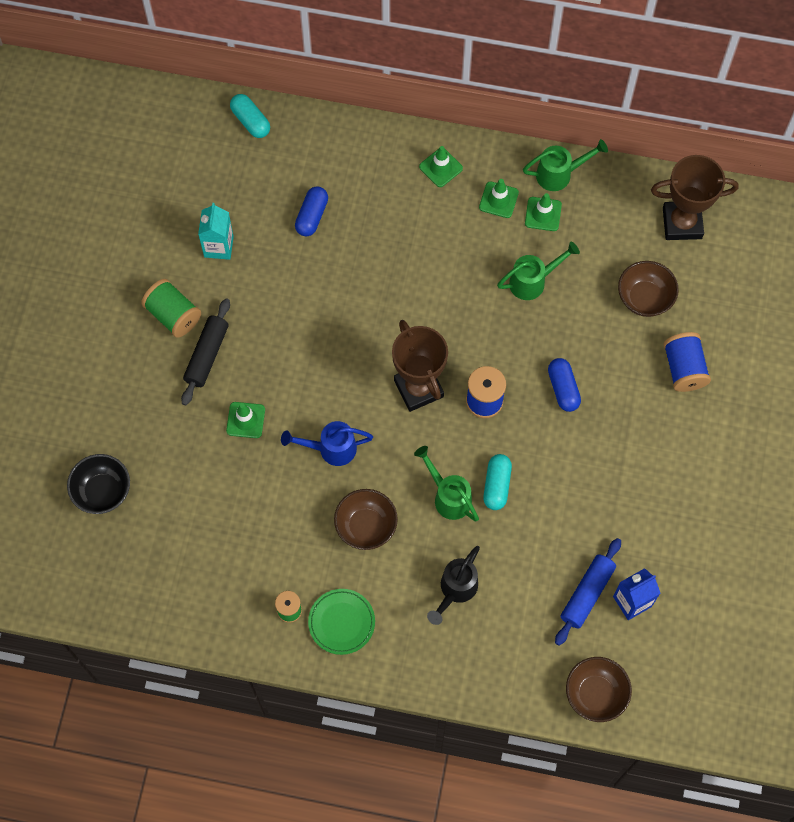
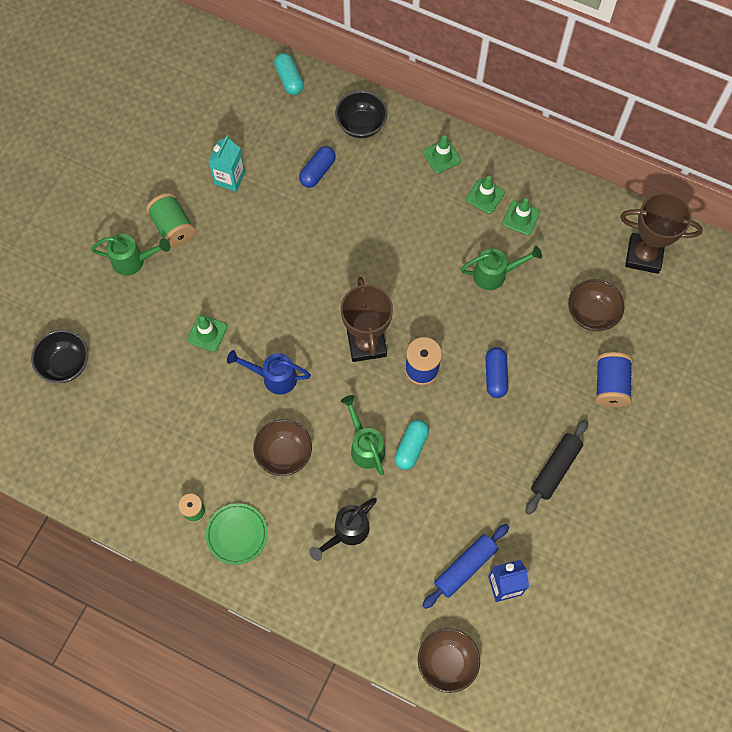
camera: 15 degrees right, 0 degrees up
black rolling pin [181,298,230,405] -> black rolling pin moved to [526,419,588,515]
green watering can [523,139,608,191] -> green watering can moved to [91,234,170,276]
none -> black bowl [335,91,388,138]

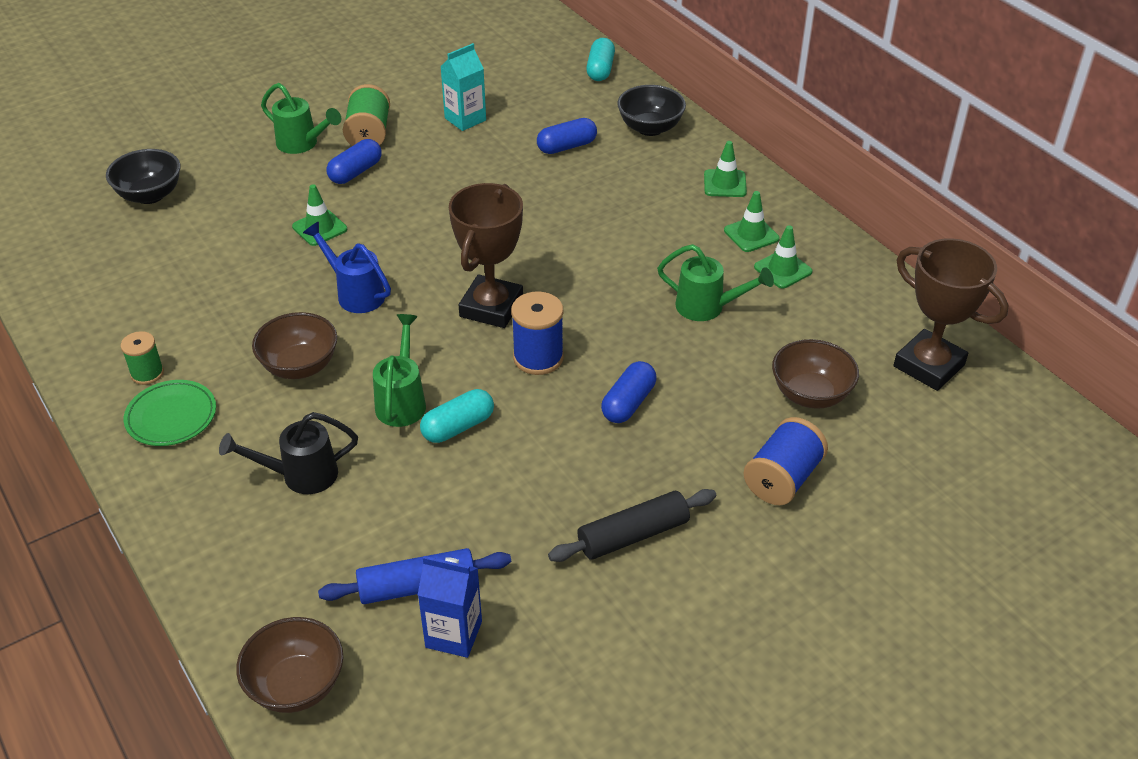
camera: 30 degrees right, 25 degrees down
none -> blue capsule [327,139,382,184]

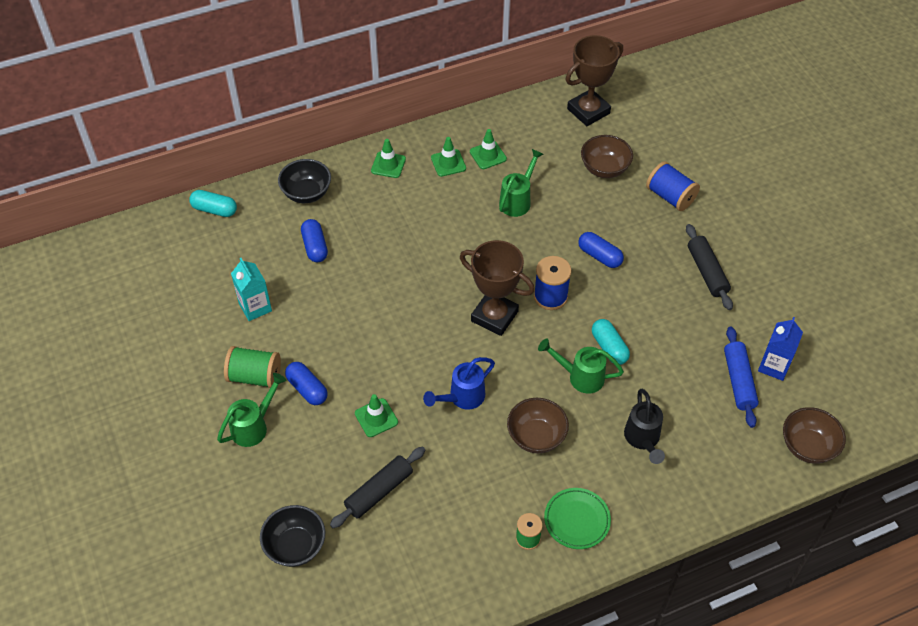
camera: 80 degrees left, 10 degrees up
none -> black rolling pin [330,446,425,528]

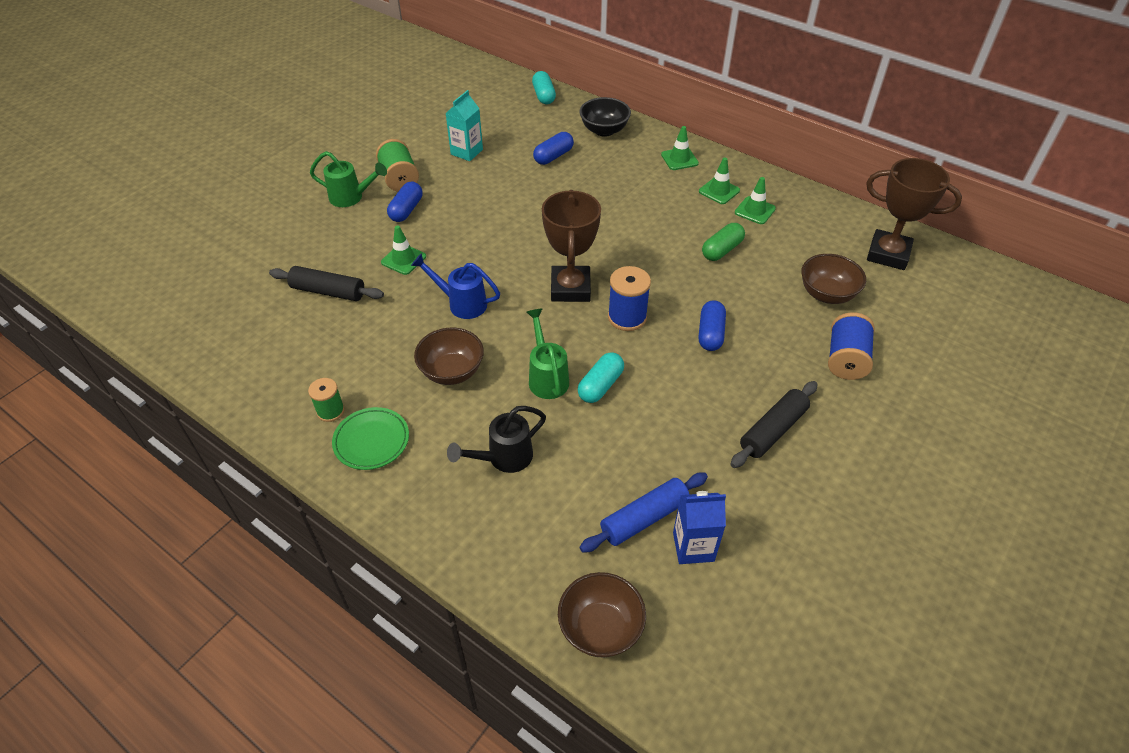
camera: 60 degrees right, 5 degrees down
black bowl [260,505,325,567] -> none
green watering can [499,149,543,217] -> green capsule [702,223,745,261]

